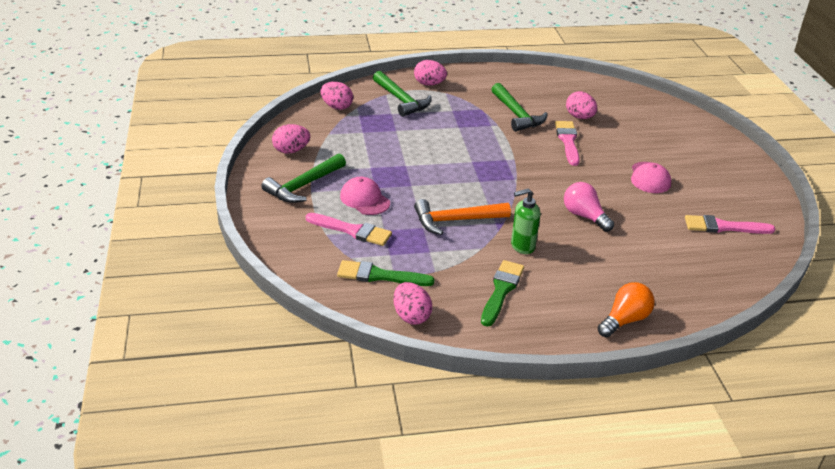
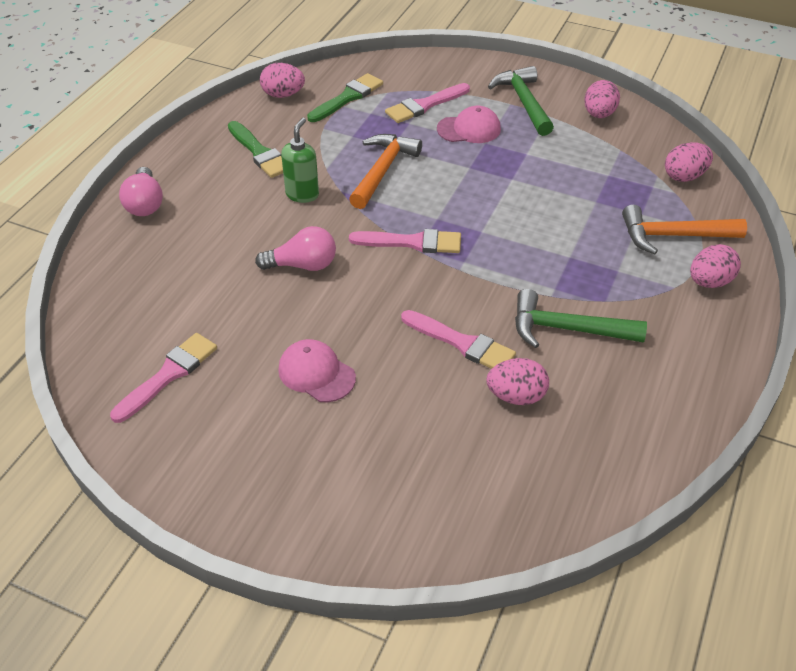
camera: 125 degrees right, 10 degrees up
green hammer [373,71,432,117] -> orange hammer [622,205,747,254]
orange light bulb [598,282,655,337] -> pink light bulb [119,167,163,216]
none -> pink brush [349,229,461,253]

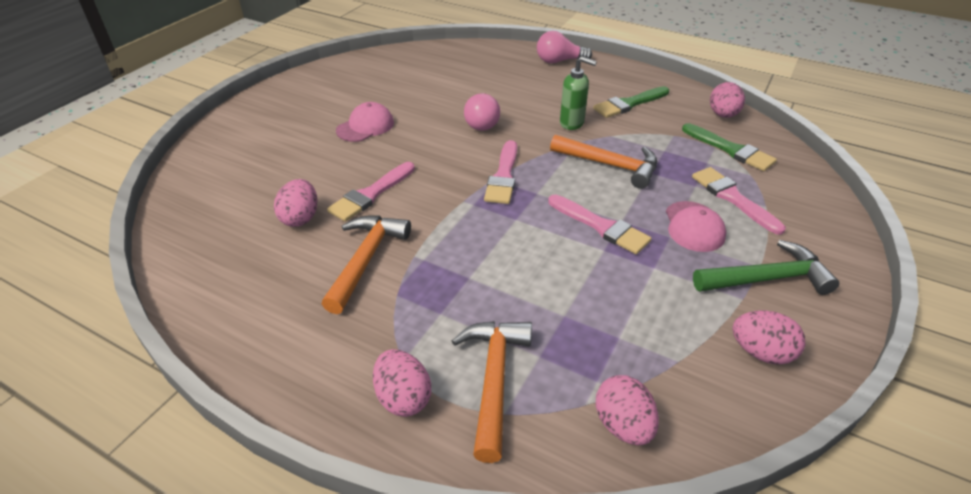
camera: 95 degrees right, 5 degrees down
pink brush [110,333,217,423] -> pink brush moved to [548,194,652,254]
green hammer [515,289,647,348] -> orange hammer [322,216,411,314]

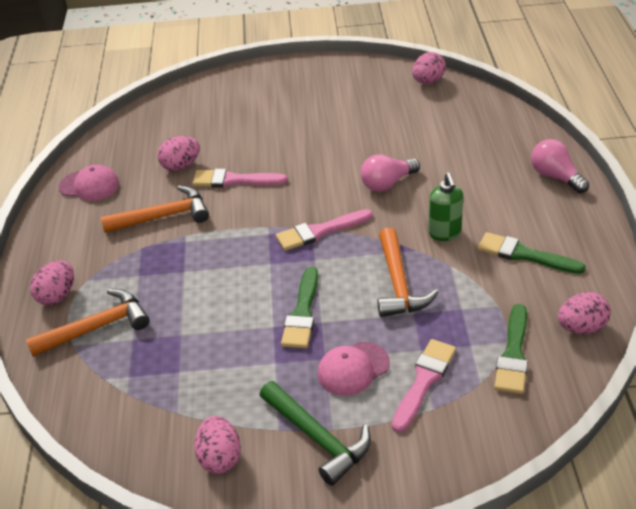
camera: 60 degrees right, 0 degrees up
pink cap [336,102,394,142] -> pink cap moved to [59,165,119,201]
pink brush [548,194,652,254] -> green brush [281,267,318,348]
pink egg [596,375,659,445] -> pink egg moved to [412,52,446,84]

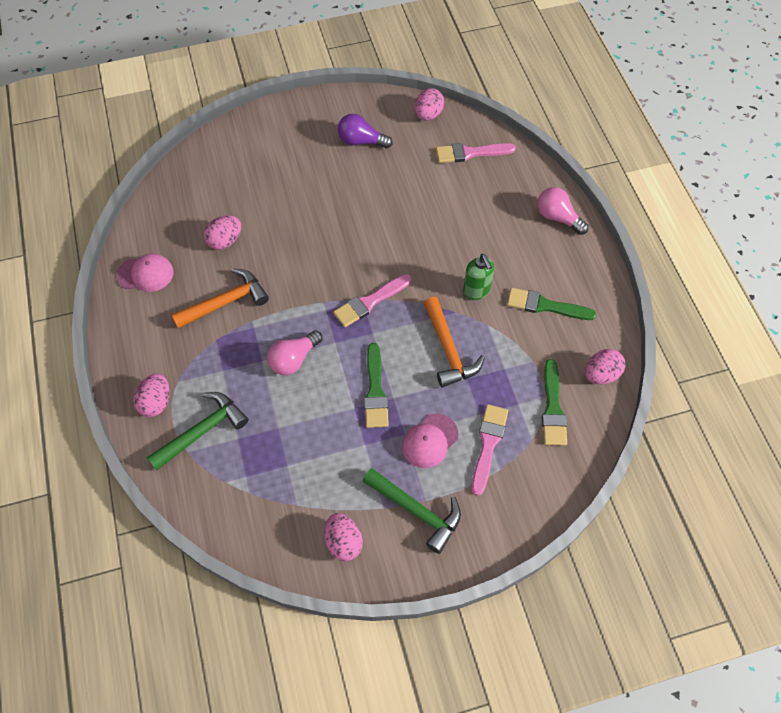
camera: 15 degrees left, 20 degrees up
orange hammer [26,289,150,357] -> green hammer [147,392,249,471]
pink brush [192,169,288,188] -> pink brush moved to [436,143,516,163]
pink light bulb [361,154,420,192] -> pink light bulb moved to [267,330,323,375]
none -> purple light bulb [338,114,392,149]

